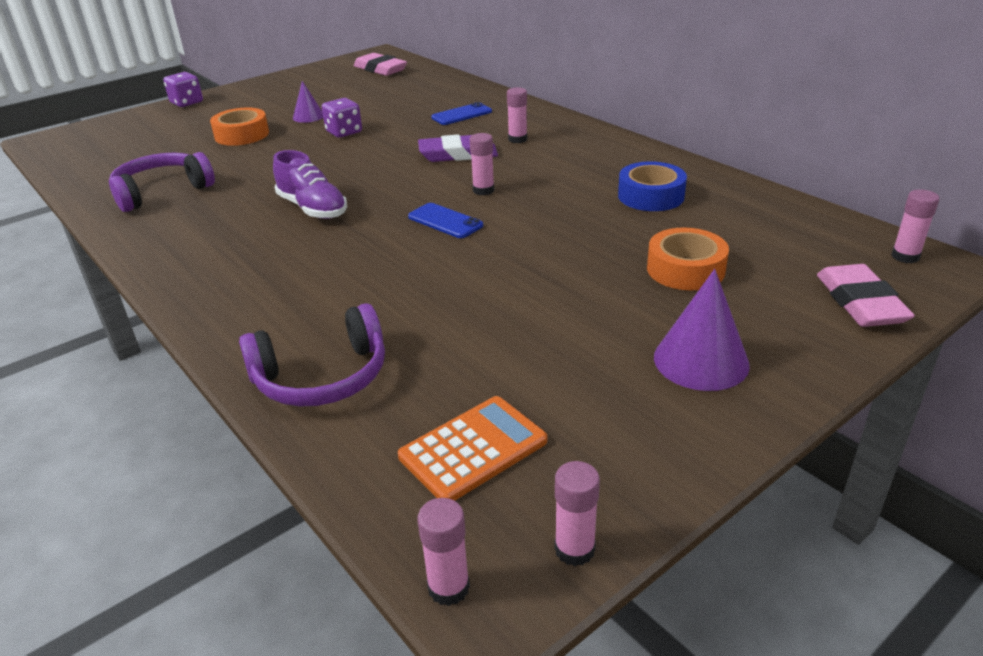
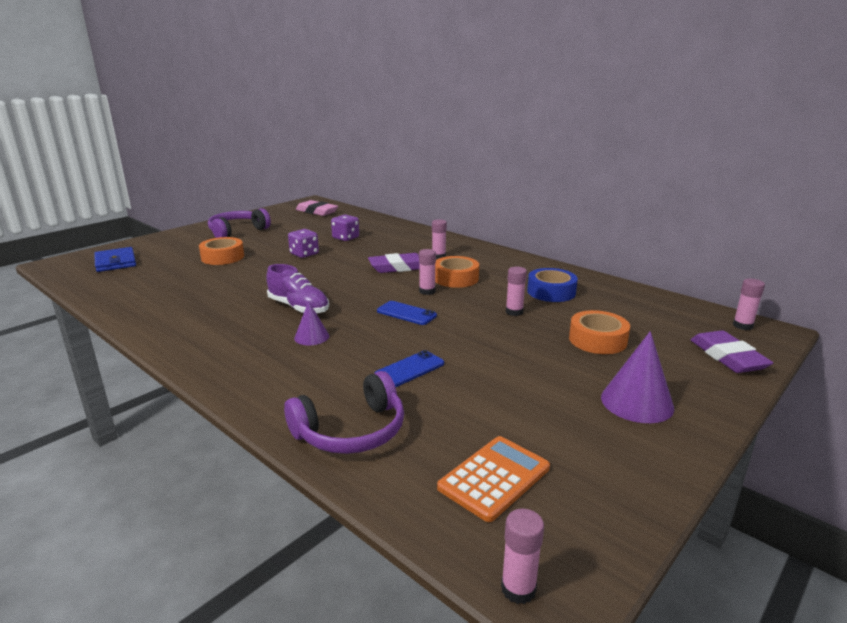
camera: 10 degrees left, 10 degrees down
purple headphones [109,152,215,212] -> purple headphones moved to [208,208,271,238]
purple dice [163,72,203,107] -> purple dice moved to [331,214,359,241]
purple cone [293,81,323,123] -> purple cone moved to [294,301,329,345]
blue phone [431,102,492,125] -> blue phone moved to [375,350,444,387]
pink glue stick [555,461,600,566] -> pink glue stick moved to [506,267,527,316]
pink eraser [817,264,915,327] -> purple eraser [691,330,773,373]
none -> blue wallet [94,247,136,272]
none -> orange tape [435,256,479,288]

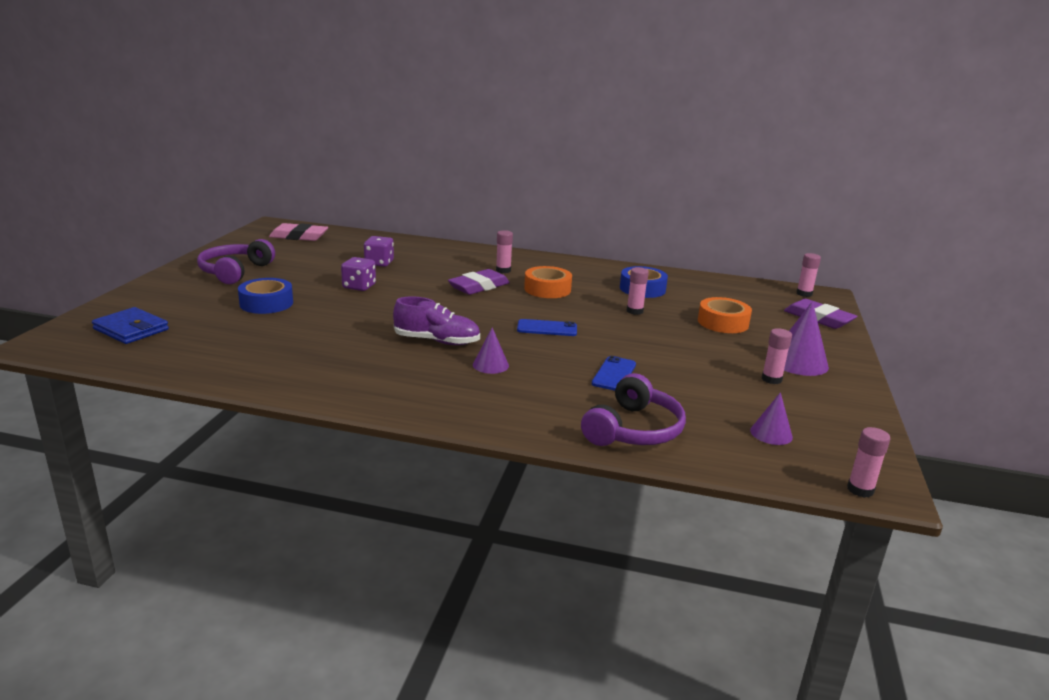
camera: 30 degrees left, 0 degrees up
orange tape [199,237,244,265] -> blue tape [238,278,293,314]
pink glue stick [419,249,436,295] -> pink glue stick moved to [762,328,792,384]
orange calculator [437,436,550,522] -> purple cone [750,392,793,445]

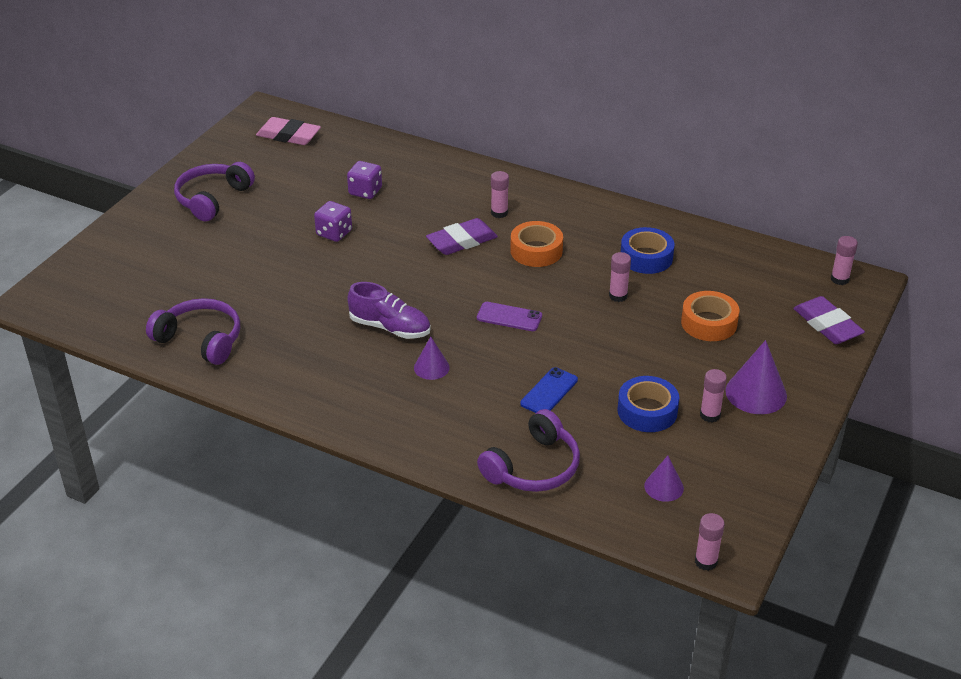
camera: 15 degrees right, 15 degrees up
blue wallet [92,307,169,344] -> none
blue tape [238,278,293,314] -> blue tape moved to [617,376,679,432]
blue phone [517,319,577,336] -> purple phone [477,302,542,331]
none -> purple headphones [146,298,240,365]

